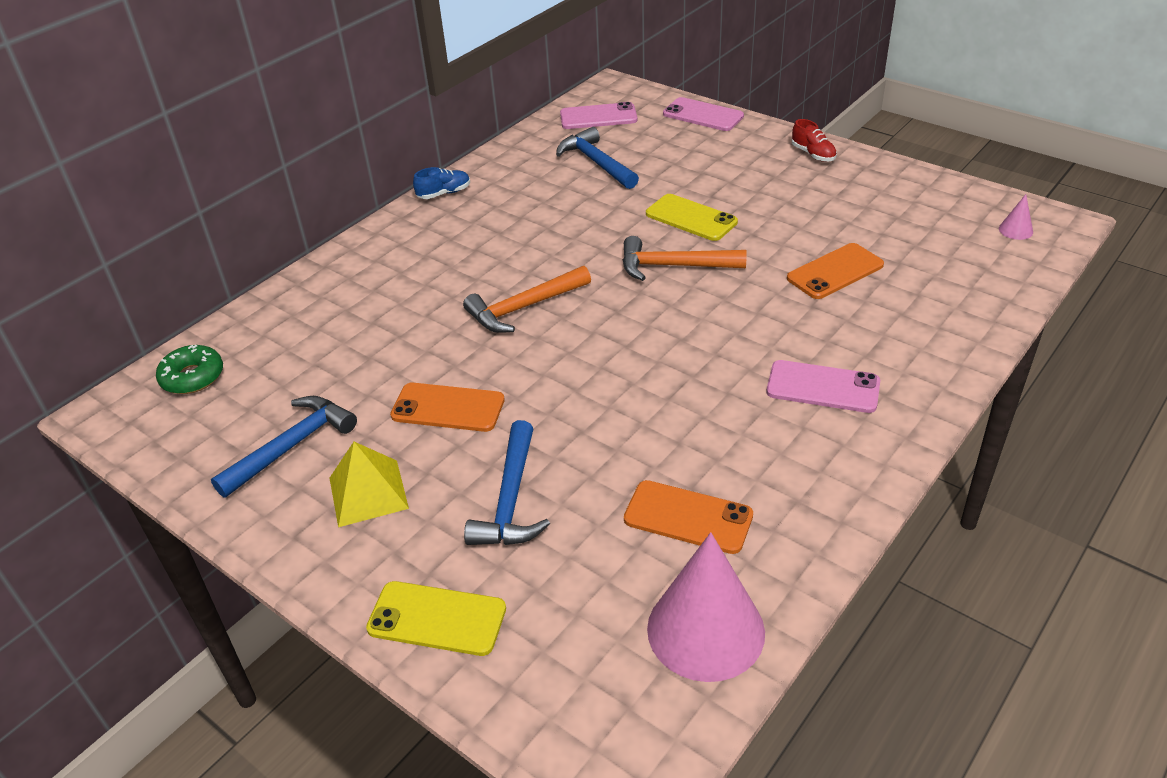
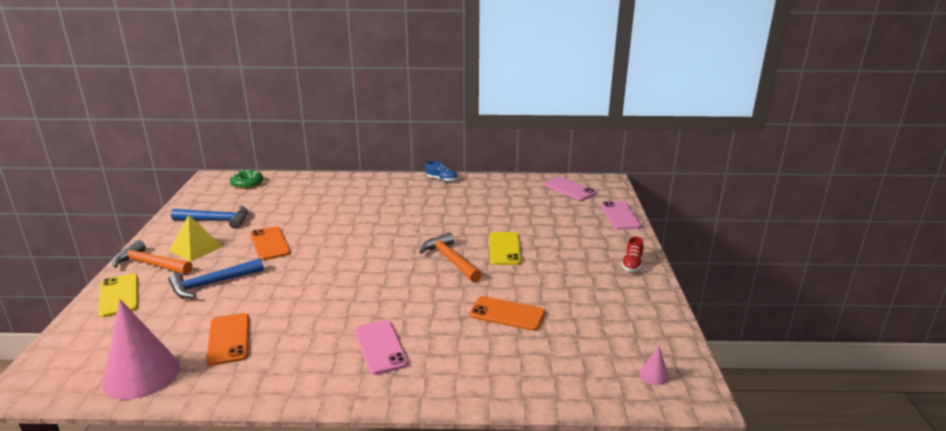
camera: 50 degrees right, 15 degrees down
orange hammer [463,266,591,333] -> orange hammer moved to [112,240,193,275]
blue hammer [556,127,639,189] -> none

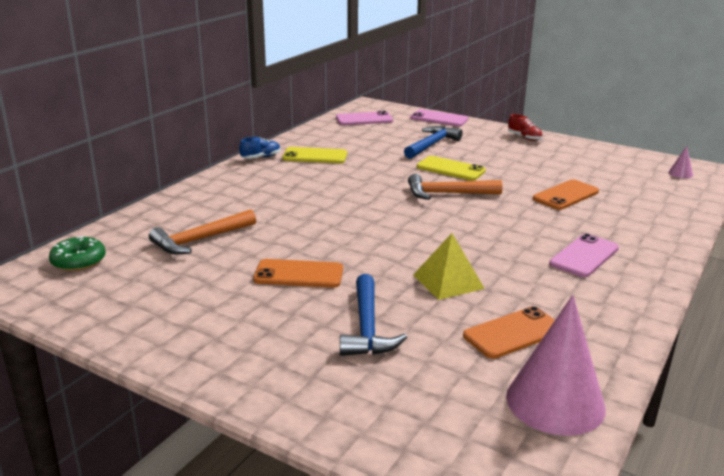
camera: 60 degrees left, 0 degrees up
yellow phone [98,274,138,317] -> yellow phone moved to [282,147,347,164]
orange hammer [112,240,193,275] -> orange hammer moved to [149,209,256,254]
yellow pyramid [169,215,223,262] -> yellow pyramid moved to [413,233,485,300]
blue hammer [171,206,248,229] -> blue hammer moved to [404,126,463,159]
orange phone [206,313,249,366] -> orange phone turned 45 degrees counterclockwise [463,306,555,359]
pink phone [355,320,408,375] -> pink phone turned 60 degrees counterclockwise [549,234,619,277]

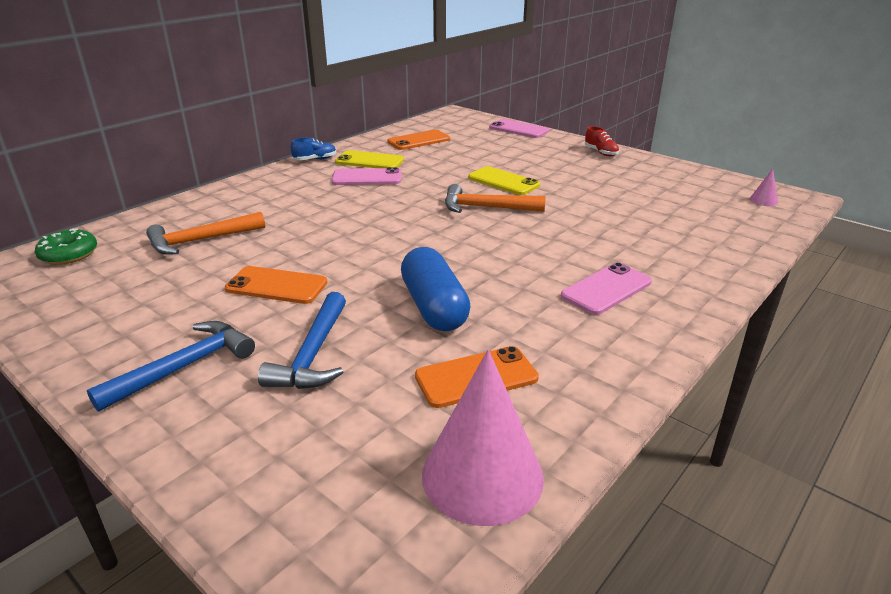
camera: 10 degrees right, 5 degrees up
pink phone [336,111,393,125] -> pink phone moved to [332,167,402,185]
blue hammer [404,126,463,159] -> blue hammer moved to [87,321,255,412]
yellow pyramid [413,233,485,300] -> blue capsule [401,247,471,331]
orange phone [533,179,599,210] -> orange phone moved to [387,130,450,150]

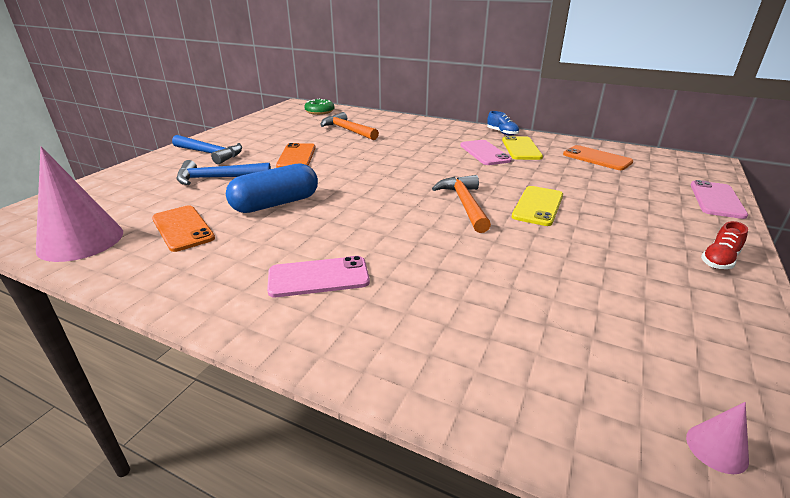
camera: 75 degrees right, 0 degrees up
pink phone [561,263,652,315] -> pink phone turned 45 degrees counterclockwise [267,256,370,297]

